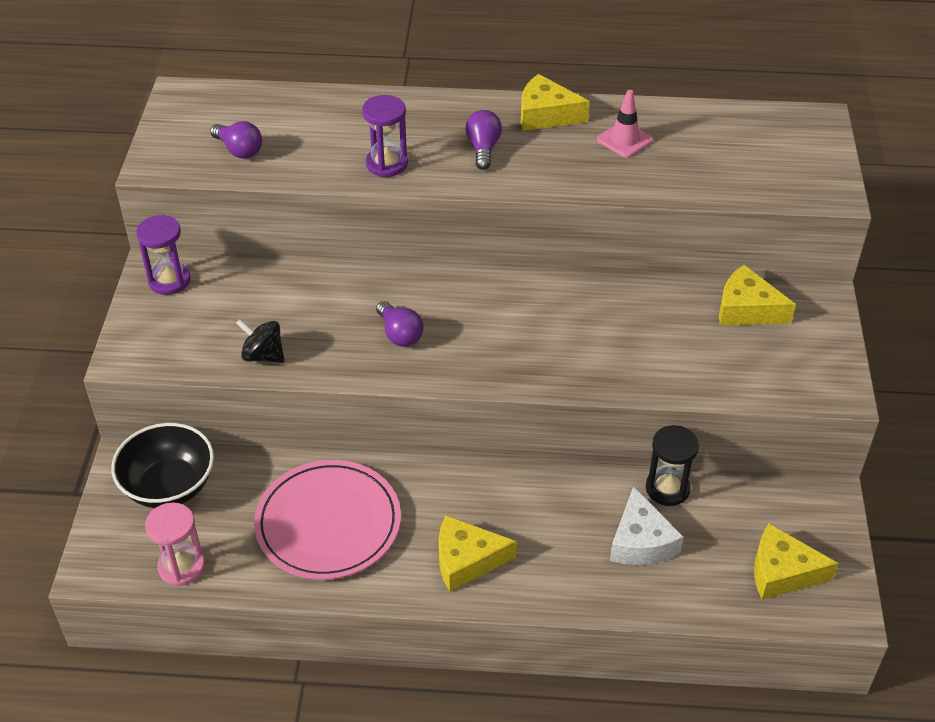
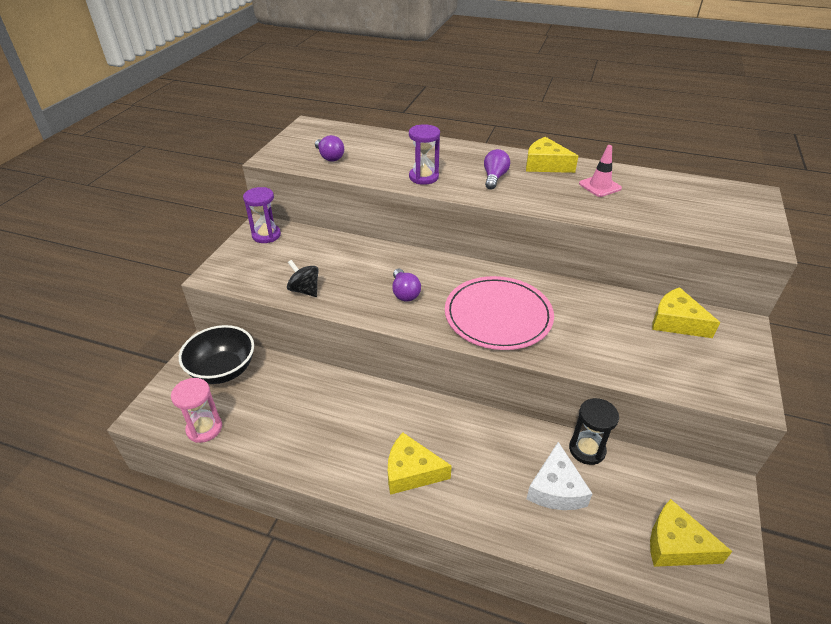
camera: 15 degrees right, 5 degrees down
pink plate [254,460,401,580] -> pink plate moved to [445,276,554,350]

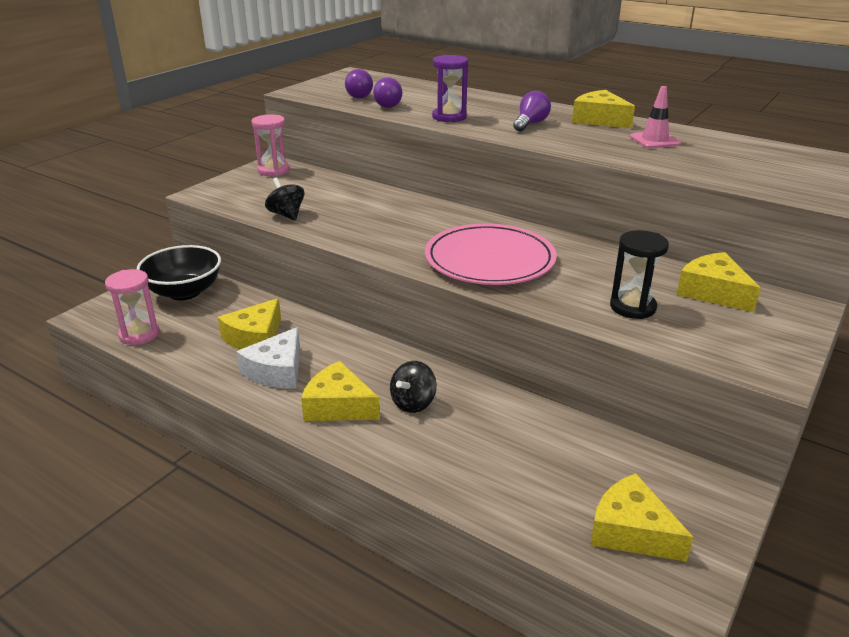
camera: 15 degrees right, 10 degrees down
purple hourglass [243,187,281,243] -> pink hourglass [252,114,290,176]
purple light bulb [392,269,421,302] -> purple light bulb moved to [373,77,402,108]
white cheese [527,442,592,510] -> white cheese moved to [236,327,300,388]
black hourglass [569,398,619,465] -> black hourglass moved to [610,230,669,319]
none -> yellow cheese [218,298,281,349]
none -> black spinning top [390,361,437,413]

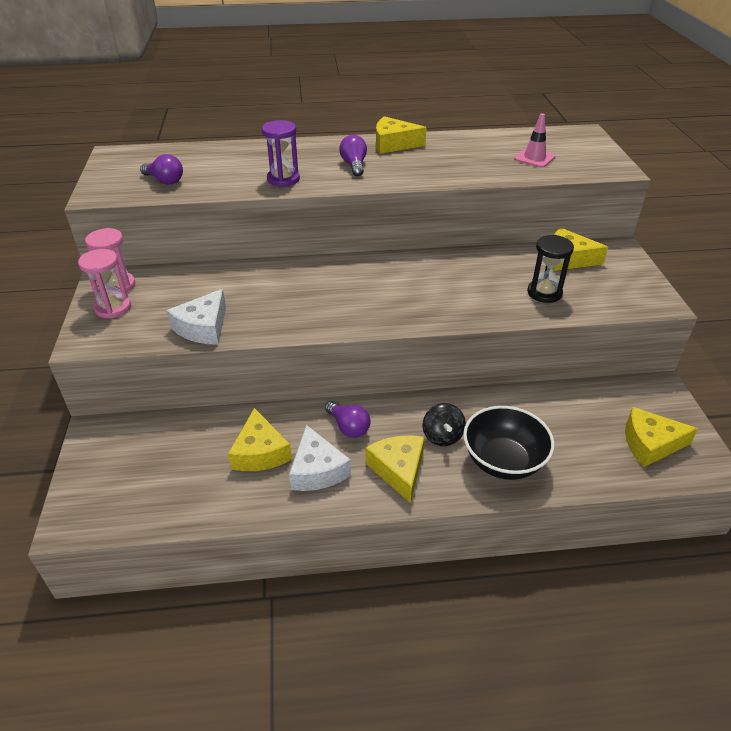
camera: 40 degrees left, 10 degrees up
pink hourglass [105,269,160,345] -> pink hourglass moved to [78,249,131,319]
black bowl [137,245,221,300] -> black bowl moved to [463,406,555,480]
black spinning top [265,177,304,221] -> white cheese [167,289,226,345]
yellow cheese [301,361,380,421] -> yellow cheese turned 90 degrees clockwise [365,435,425,503]
purple light bulb [373,77,402,108] -> purple light bulb moved to [325,401,371,438]
pink plate [425,224,557,285] -> none
pink traffic cone [630,86,681,148] -> pink traffic cone moved to [514,113,555,168]

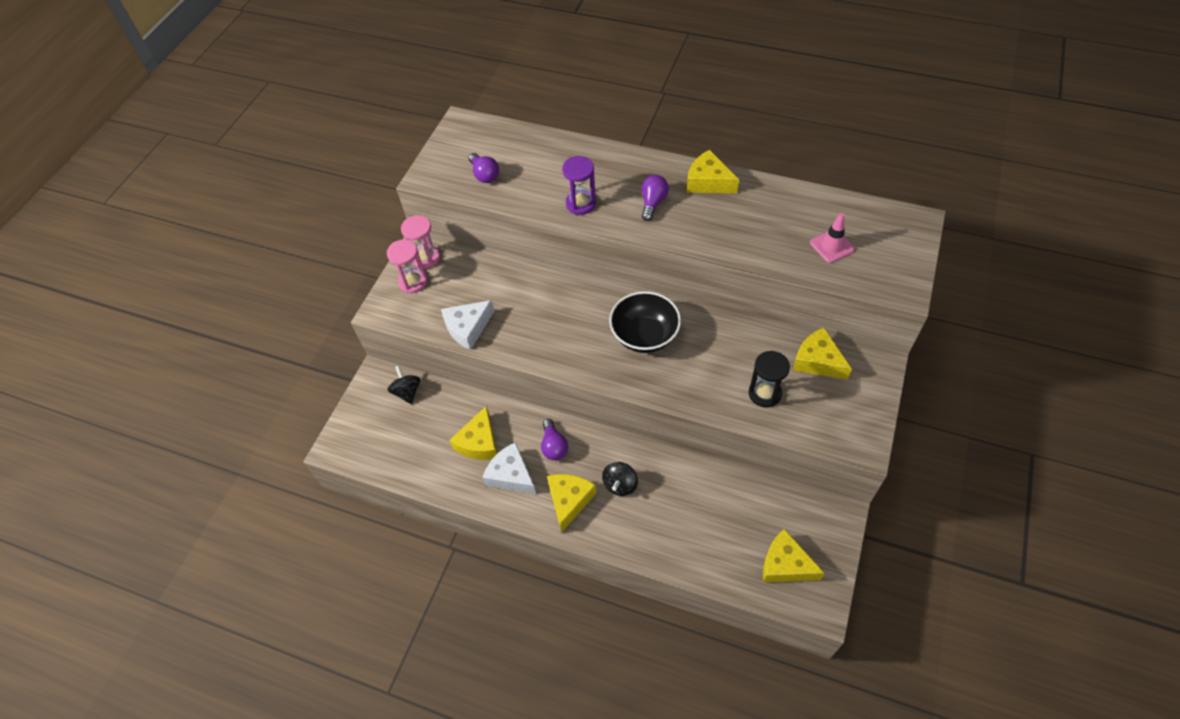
camera: 30 degrees right, 15 degrees up
white cheese [289,425,351,491] -> white cheese turned 120 degrees clockwise [482,442,536,494]
black bowl [463,406,555,480] -> black bowl moved to [609,291,681,353]
none -> black spinning top [387,366,420,404]

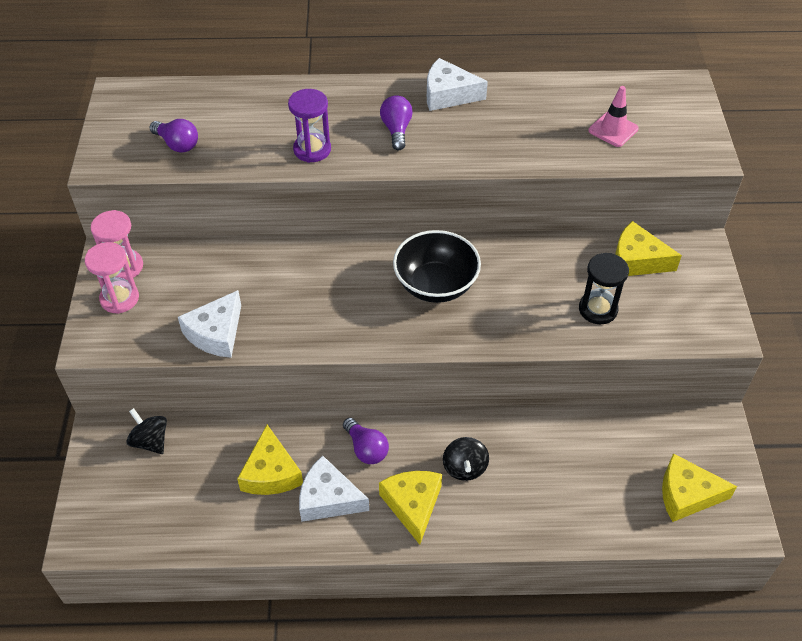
camera: 25 degrees left, 5 degrees down
yellow cheese [687,150,739,193] -> white cheese [427,58,488,111]

